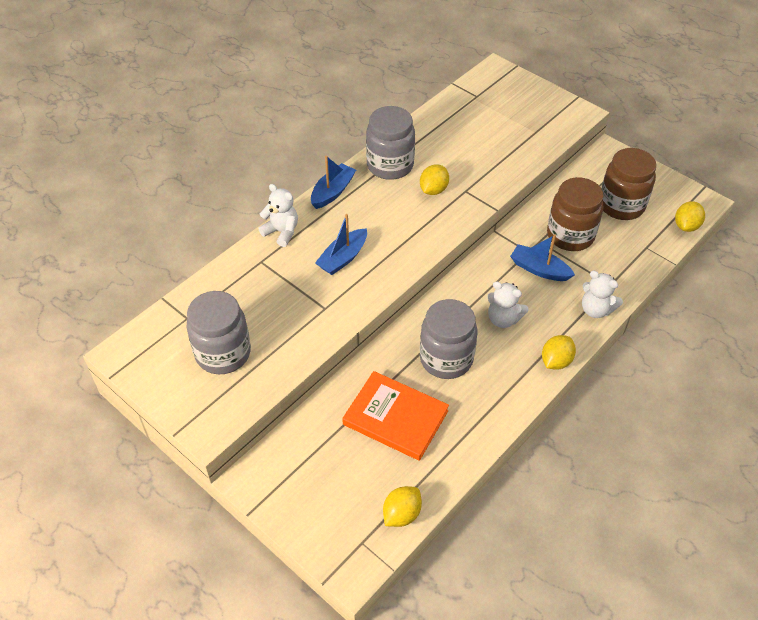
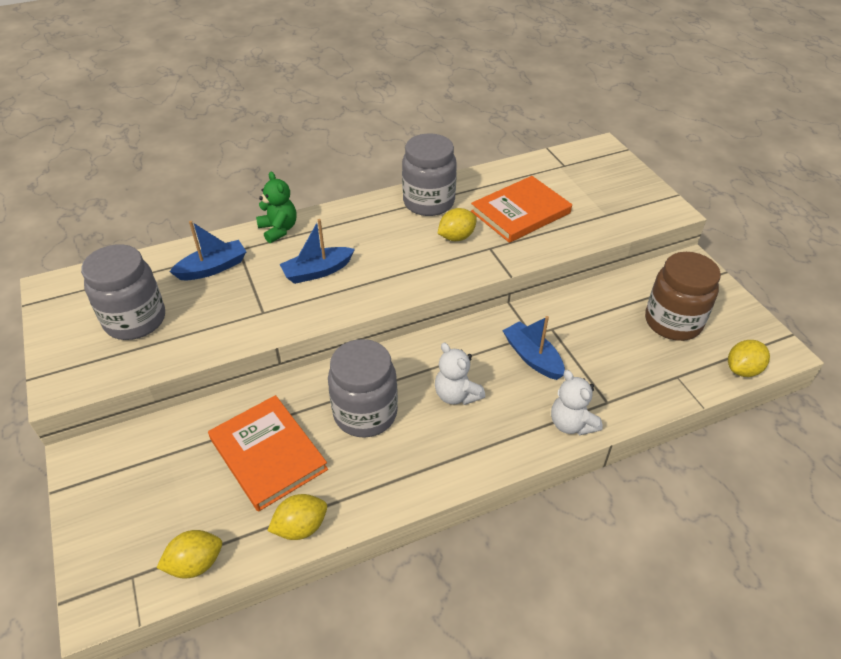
camera: 25 degrees right, 5 degrees down
white teddy bear [258,184,298,247] -> green teddy bear [256,172,296,243]
blue boat [311,156,356,209] -> blue boat moved to [169,221,247,280]
yellow lemon [542,335,576,370] -> yellow lemon moved to [267,494,327,540]
brown jar [547,177,604,251] -> none
none -> orange book [471,176,572,243]

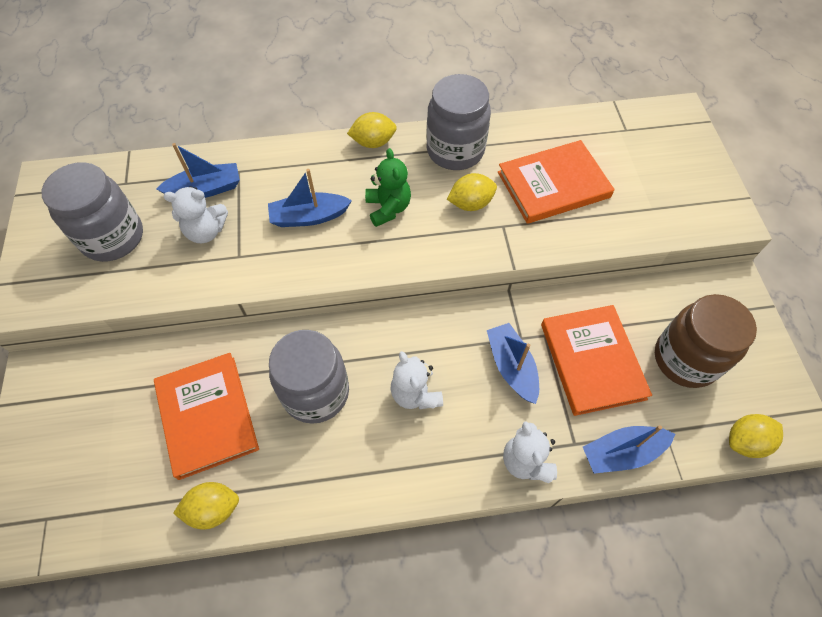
camera: 15 degrees right, 15 degrees up
yellow lemon [157,530,222,578] -> yellow lemon moved to [347,112,397,148]
green teddy bear [256,172,296,243] -> green teddy bear moved to [365,148,411,227]
none -> white teddy bear [164,186,228,243]
none -> orange book [541,305,652,416]
none -> blue boat [583,425,675,474]

